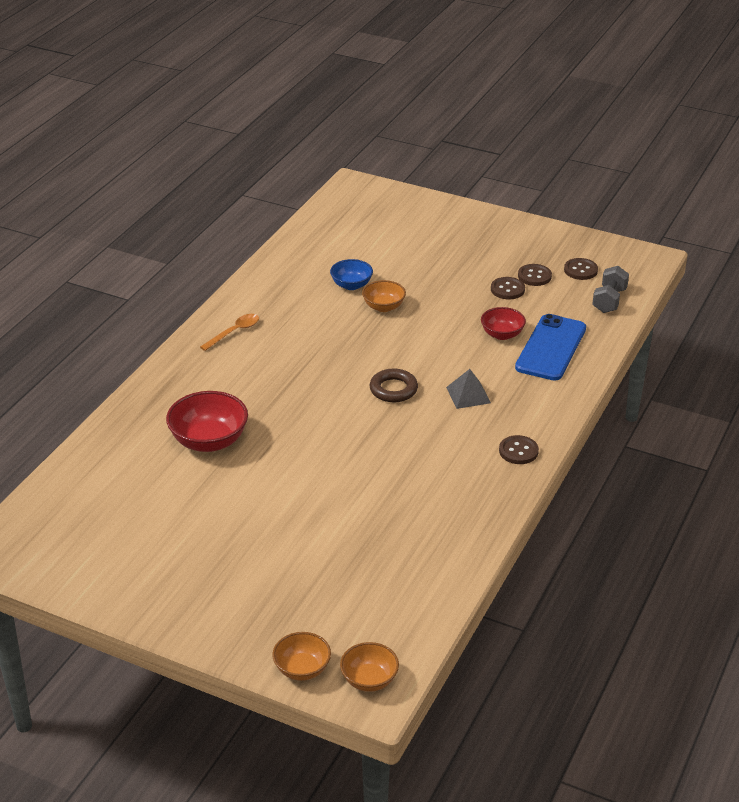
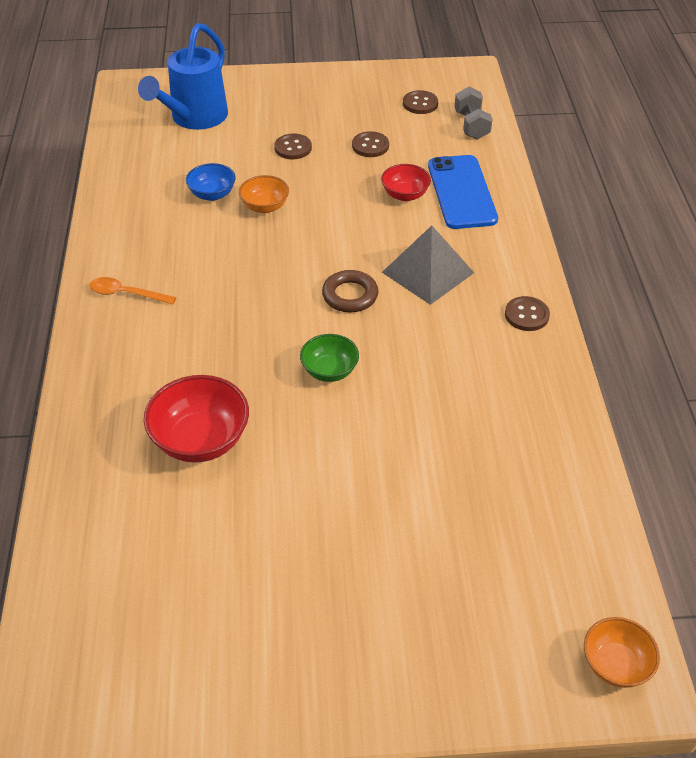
camera: 30 degrees left, 10 degrees up
orange spoon [200,314,259,351] -> orange spoon turned 90 degrees counterclockwise [89,277,176,305]
orange bowl [272,632,331,681] -> none
grey pyramid [446,369,491,409] -> grey pyramid [382,225,474,305], size x1.62
brown button [518,264,552,286] -> brown button moved to [274,134,312,159]
none -> blue watering can [138,23,228,130]
none -> green bowl [300,334,359,382]

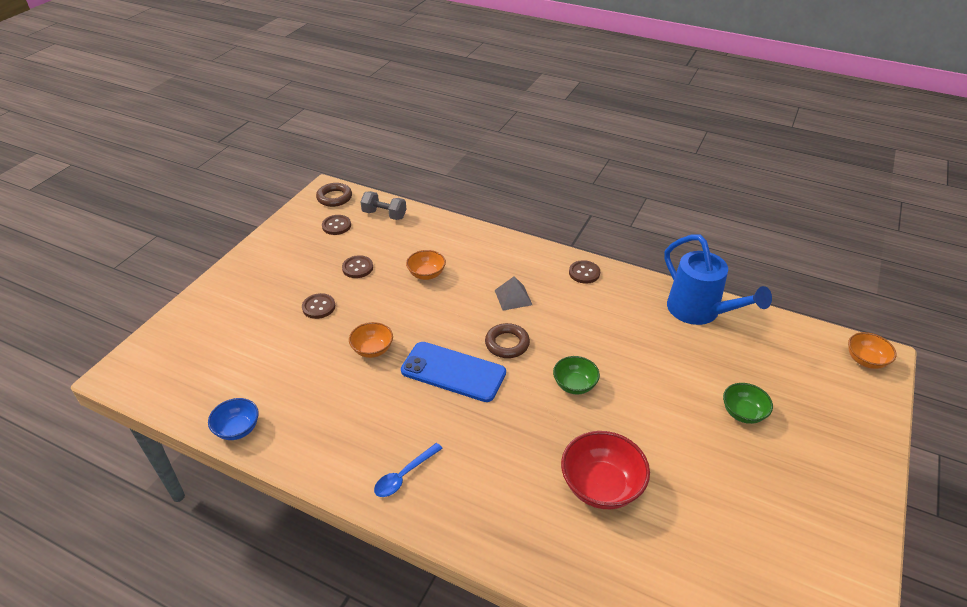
camera: 60 degrees left, 5 degrees down
orange spoon [89,277,176,305] -> blue spoon [374,443,443,497]
blue watering can [138,23,228,130] -> blue watering can moved to [664,235,772,325]
blue bowl [186,163,236,201] -> blue bowl moved to [208,398,259,440]
red bowl [381,164,431,201] -> orange bowl [406,250,446,280]
grey pyramid [382,225,474,305] -> grey pyramid [495,276,532,310], size x0.62
blue phone [428,155,498,229] -> blue phone moved to [401,342,506,402]
none -> brown ring [316,183,352,207]
none -> green bowl [723,383,773,424]

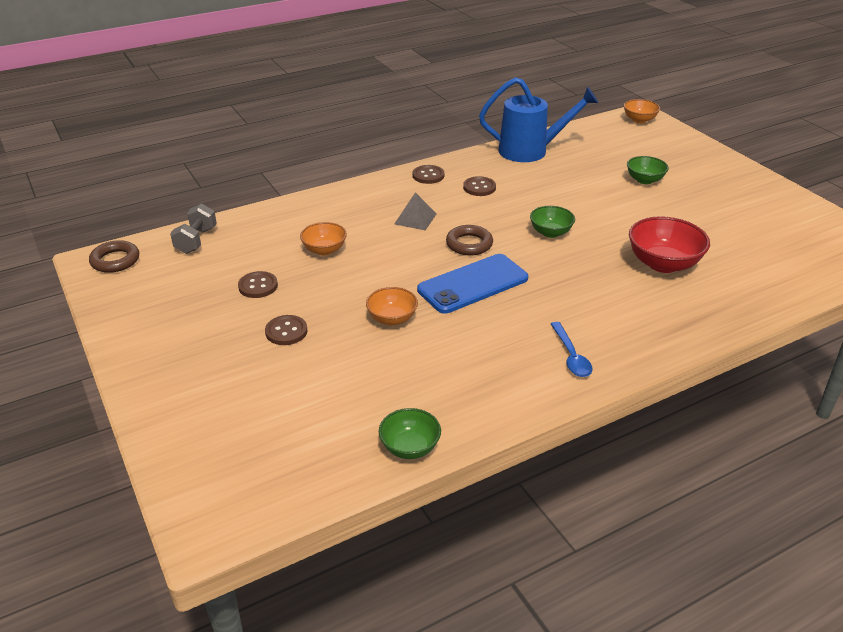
camera: 55 degrees left, 5 degrees down
blue bowl [208,398,259,440] -> green bowl [379,408,441,459]
brown button [322,215,351,235] -> brown button moved to [463,176,496,196]
grey dumbbell [360,191,406,220] -> grey dumbbell turned 45 degrees counterclockwise [170,203,217,254]

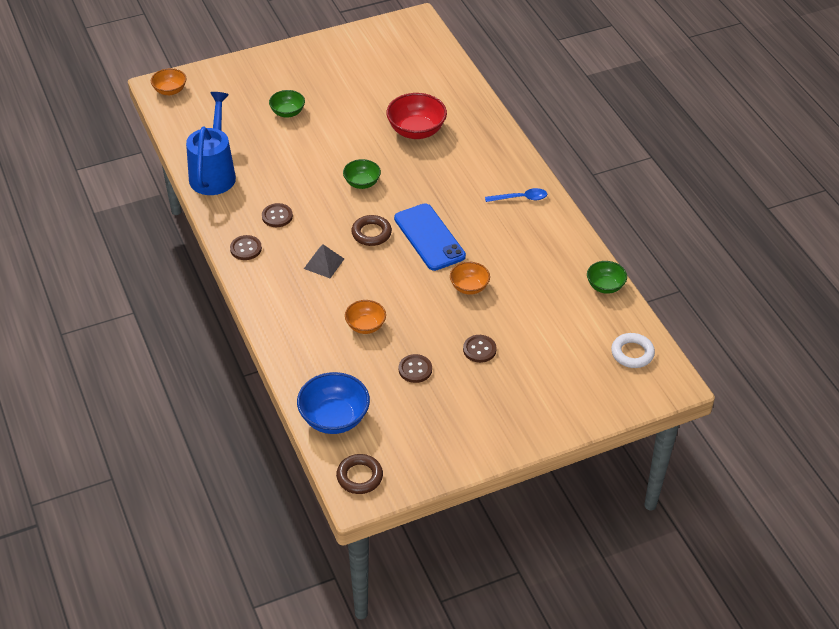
camera: 85 degrees left, 10 degrees up
grey dumbbell [170,203,217,254] -> blue bowl [297,372,370,434]
none -> white ring [611,333,655,368]

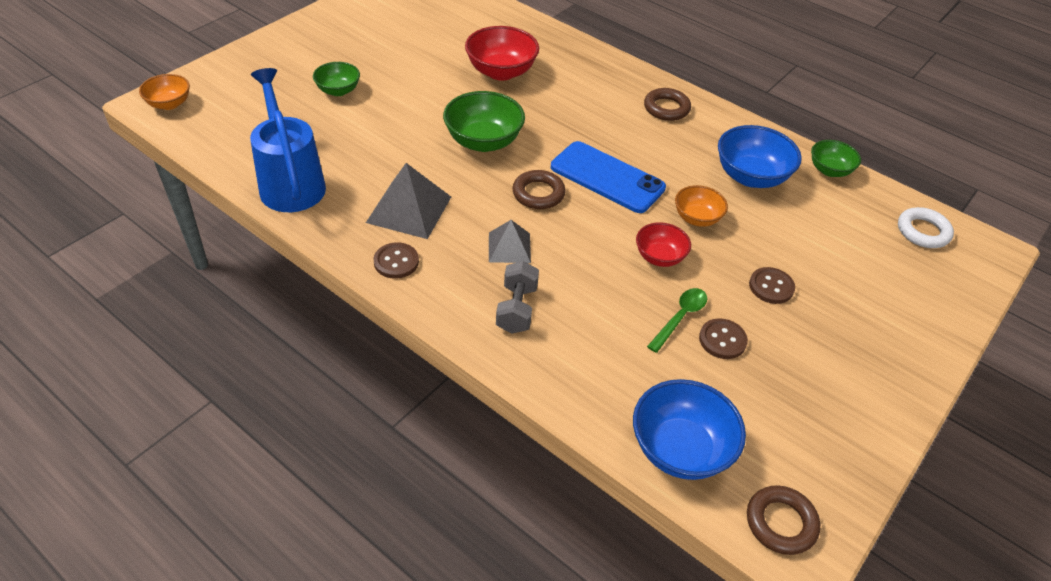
camera: 30 degrees left, 0 degrees up
brown button [262,203,293,227] -> grey pyramid [366,163,451,239]
green bowl [343,159,381,189] -> green bowl [443,91,525,152], size x1.65
orange bowl [345,300,386,334] -> none
blue spoon [485,188,547,202] -> brown ring [644,88,691,121]
none -> grey dumbbell [496,261,539,334]
none -> red bowl [636,222,691,267]
none -> green spoon [647,288,707,353]
none -> blue bowl [718,125,802,188]

